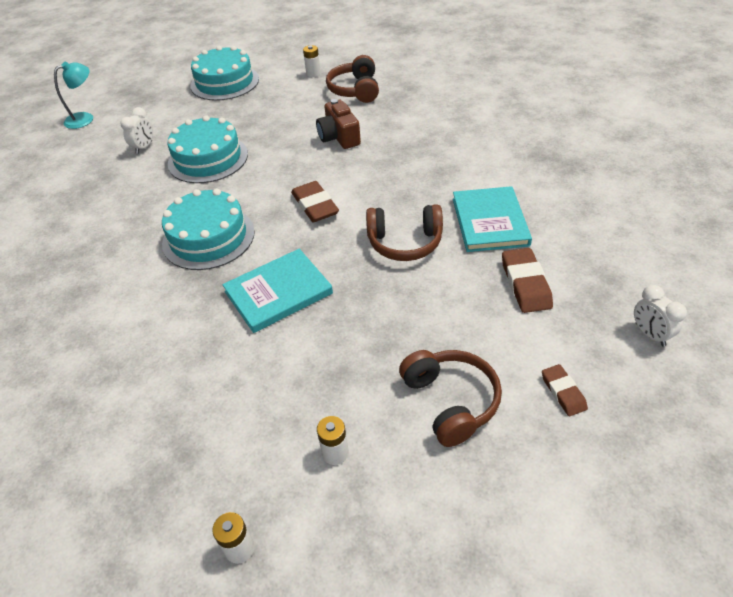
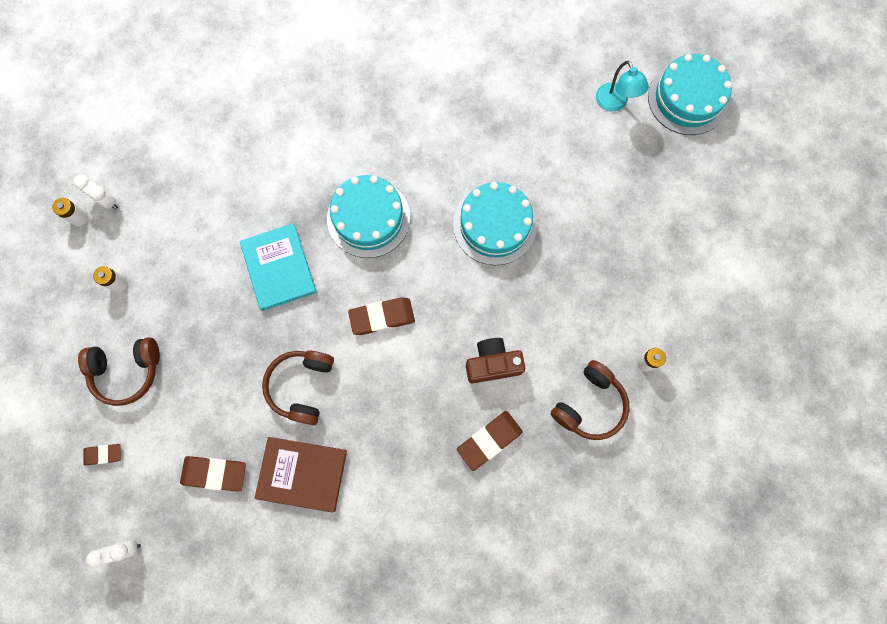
camera: 100 degrees right, 30 degrees up
white clock [120,107,153,154] -> white clock moved to [73,175,118,210]
turquoise cake [191,46,259,101] -> turquoise cake moved to [648,54,732,135]
brown headphones [326,55,379,103] -> brown headphones turned 120 degrees clockwise [551,360,629,440]
turquoise book [453,186,532,252] -> brown book [255,437,347,513]
none -> brown eraser [457,411,523,471]

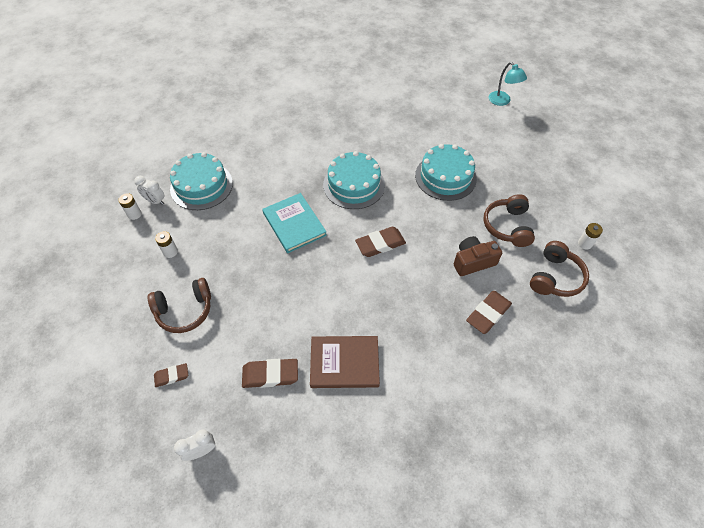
camera: 10 degrees left, 20 degrees down
brown headphones [262,351,334,425] -> brown headphones moved to [483,194,535,247]
turquoise cake [648,54,732,135] -> turquoise cake moved to [170,152,233,210]

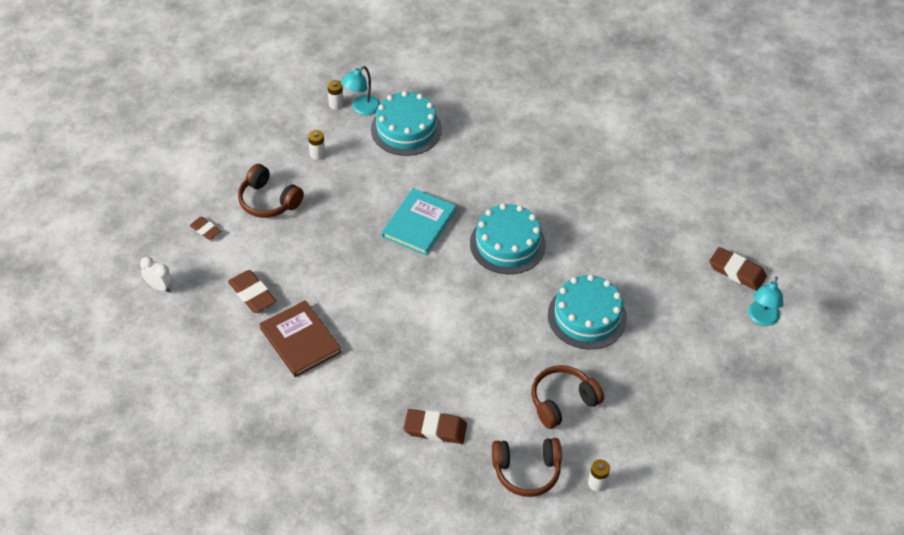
camera: 55 degrees right, 5 degrees down
white clock [134,176,164,205] -> turquoise lamp [341,66,380,115]
brown eraser [355,227,406,257] -> brown eraser moved to [709,247,767,291]
brown camera [454,236,502,276] -> none

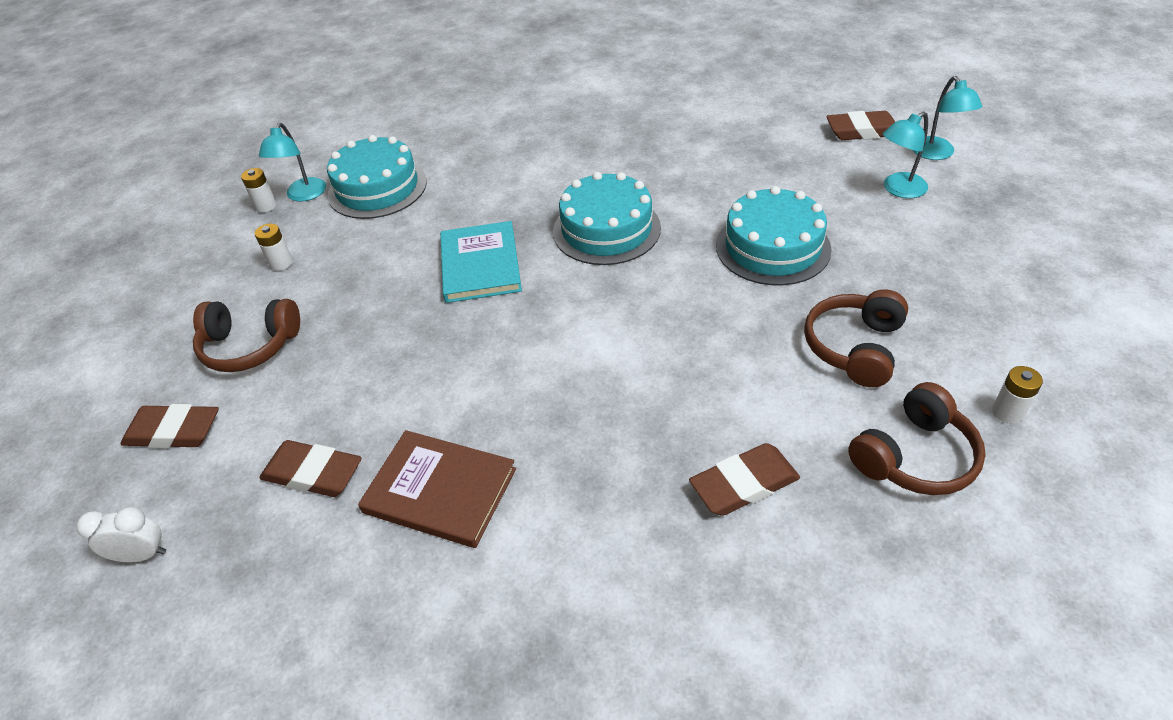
camera: 30 degrees left, 5 degrees down
brown eraser [190,217,221,240] -> brown eraser [121,404,219,448], size x1.64
none -> turquoise lamp [883,112,928,198]

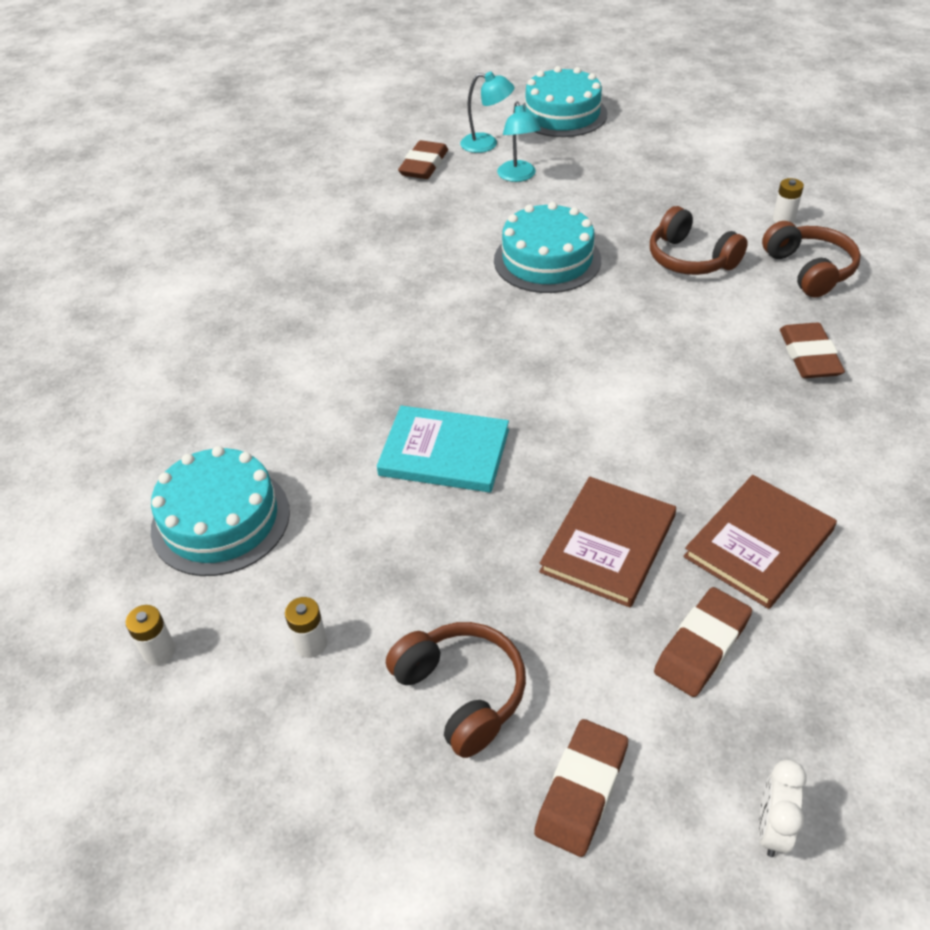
camera: 70 degrees left, 0 degrees up
brown headphones [193,299,300,372] -> brown headphones turned 60 degrees counterclockwise [386,622,526,758]
turquoise lamp [259,123,326,202] -> none
turquoise cake [553,172,661,265] -> turquoise cake moved to [523,66,608,137]
none -> brown book [539,477,676,607]

